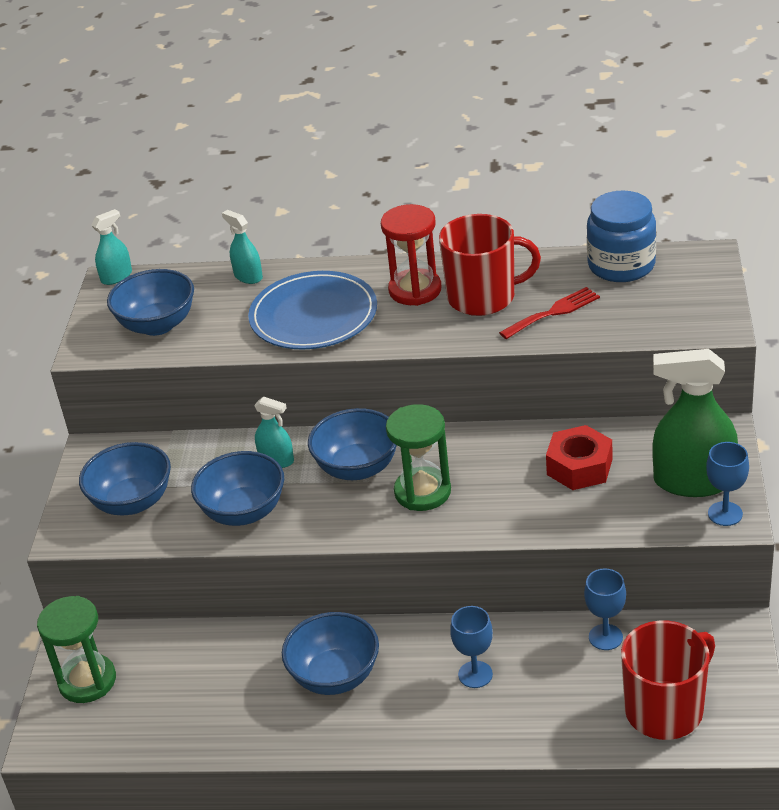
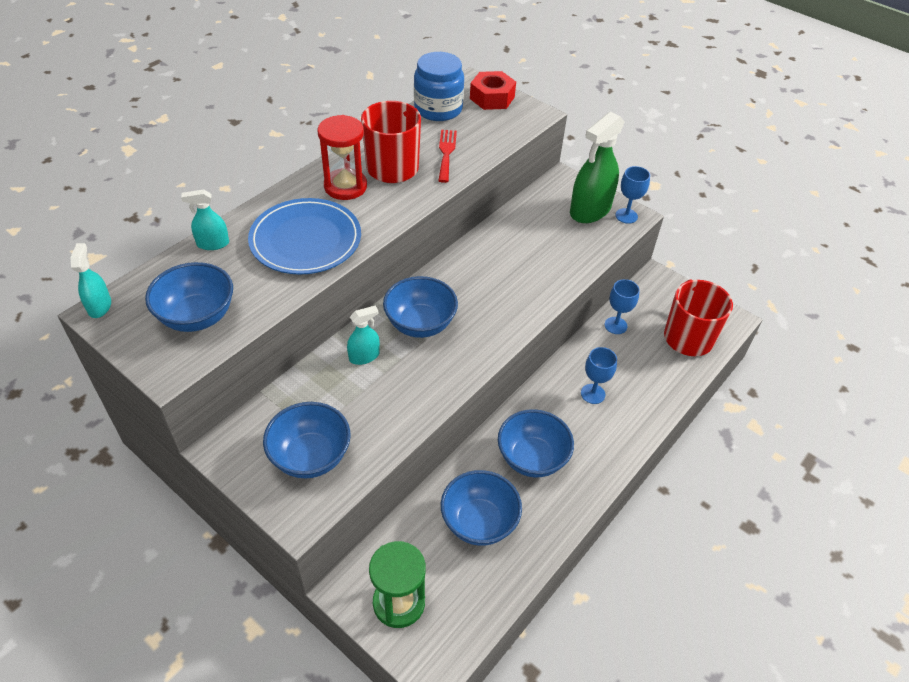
camera: 60 degrees left, 10 degrees up
blue bowl [191,451,284,526] -> blue bowl moved to [441,470,522,546]
green hourglass [386,404,451,511] -> none
red nut [546,425,612,490] -> red nut moved to [470,71,516,110]

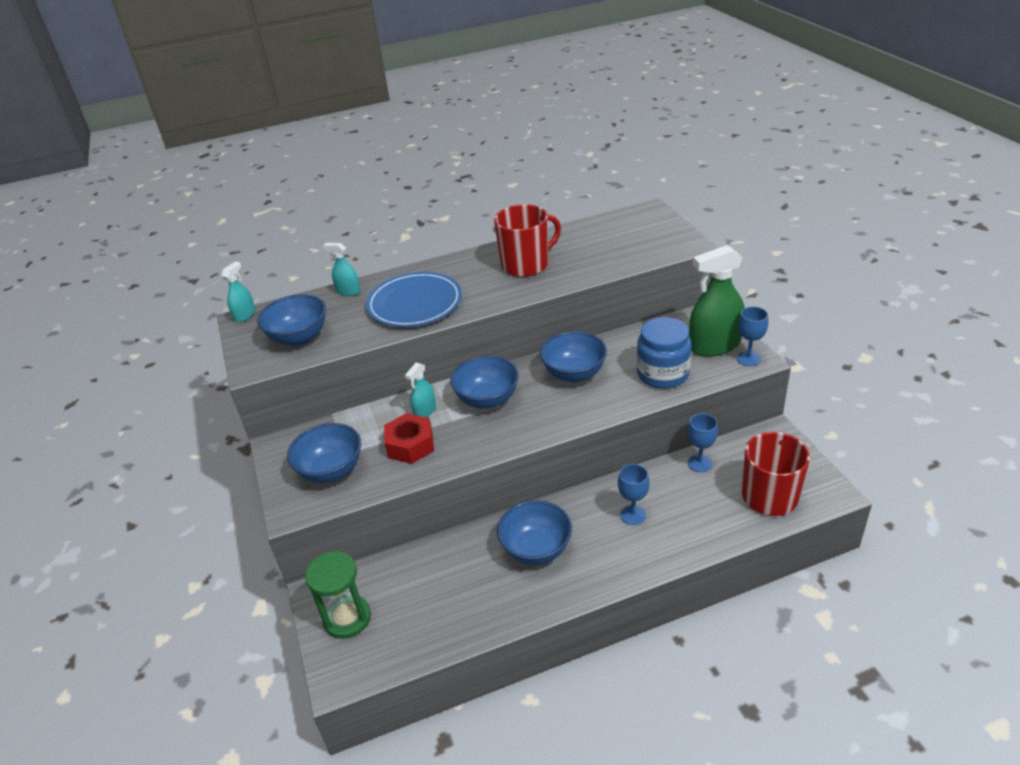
camera: 35 degrees right, 10 degrees down
red hourglass [318,115,367,200] -> none
turquoise spray bottle [347,306,380,365] -> turquoise spray bottle turned 120 degrees clockwise [405,363,436,418]
blue jar [414,52,464,121] -> blue jar moved to [637,317,692,389]
red fork [438,130,457,183] -> none
blue bowl [441,470,522,546] -> blue bowl moved to [540,331,607,382]
red nut [470,71,516,110] -> red nut moved to [384,413,434,464]

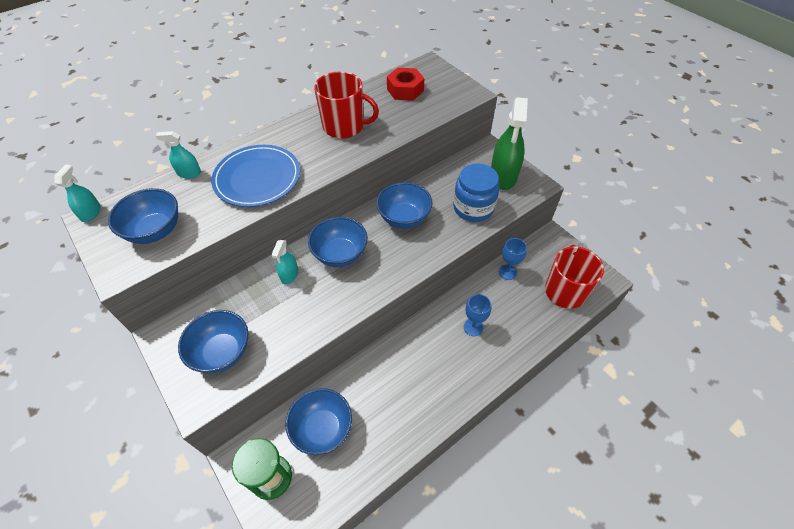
camera: 20 degrees left, 15 degrees up
red nut [384,413,434,464] -> red nut moved to [387,68,424,101]
red mug [494,204,561,277] -> red mug turned 60 degrees clockwise [314,71,379,139]
blue bowl [497,500,572,565] -> blue bowl moved to [285,388,352,455]
green spray bottle [689,245,745,356] -> green spray bottle turned 45 degrees counterclockwise [491,97,528,190]
blue goblet [737,307,768,366] -> none

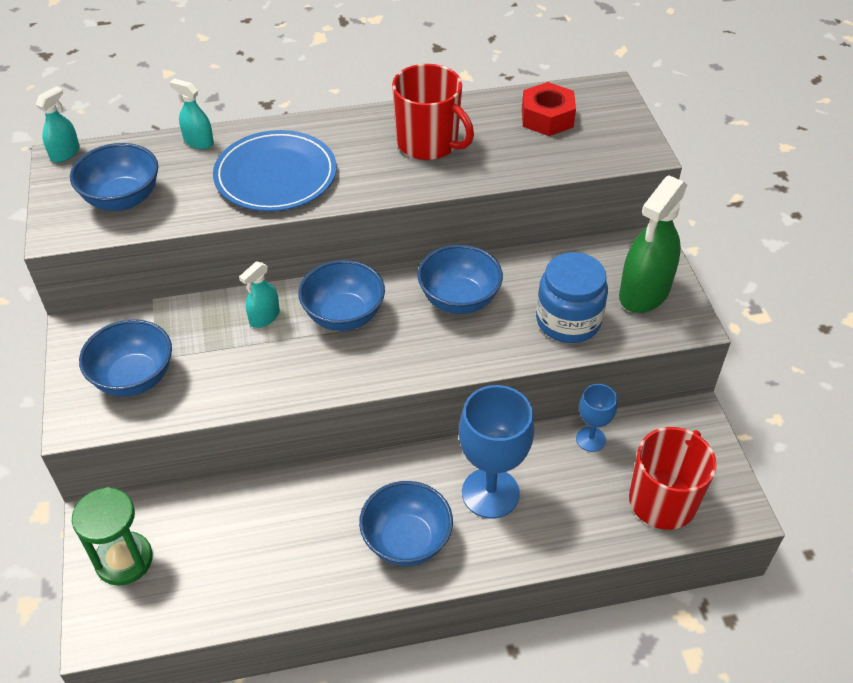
camera: 25 degrees right, 5 degrees down
blue bowl [285,388,352,455] -> blue bowl moved to [359,481,453,566]
blue goblet [464,294,491,336] -> blue goblet [459,385,534,519], size x1.87

